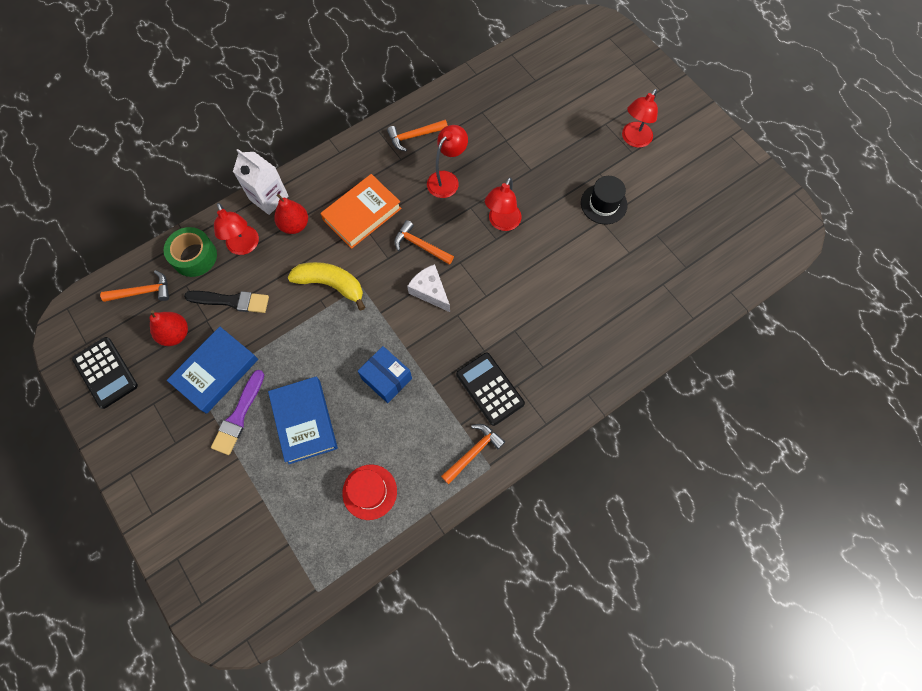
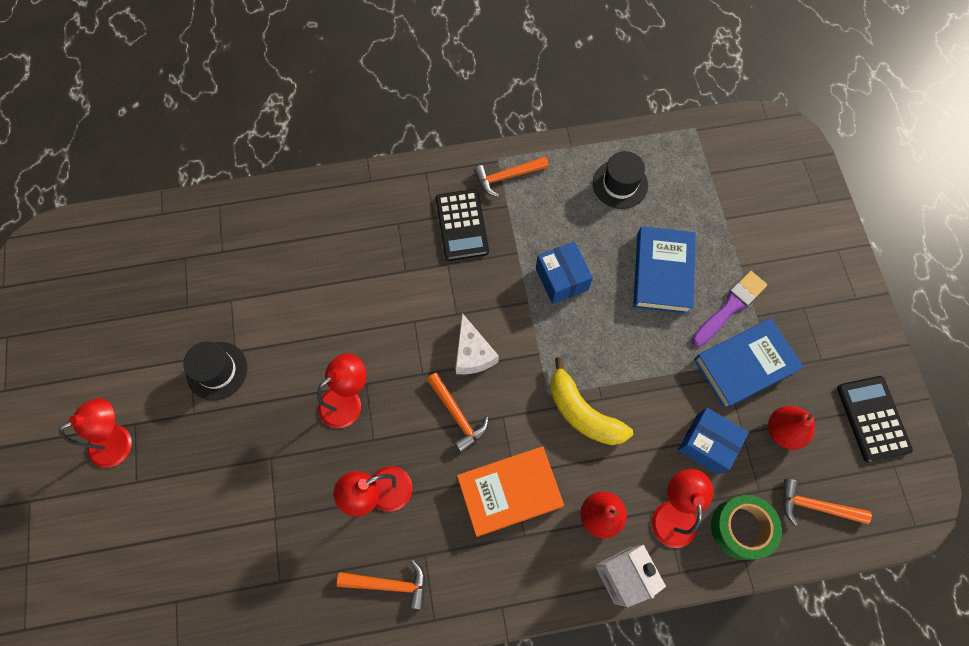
camera: 155 degrees left, 0 degrees up
black brush [184,291,269,313] -> blue box [678,408,749,475]
red hat [342,464,397,520] -> black hat [593,151,648,209]

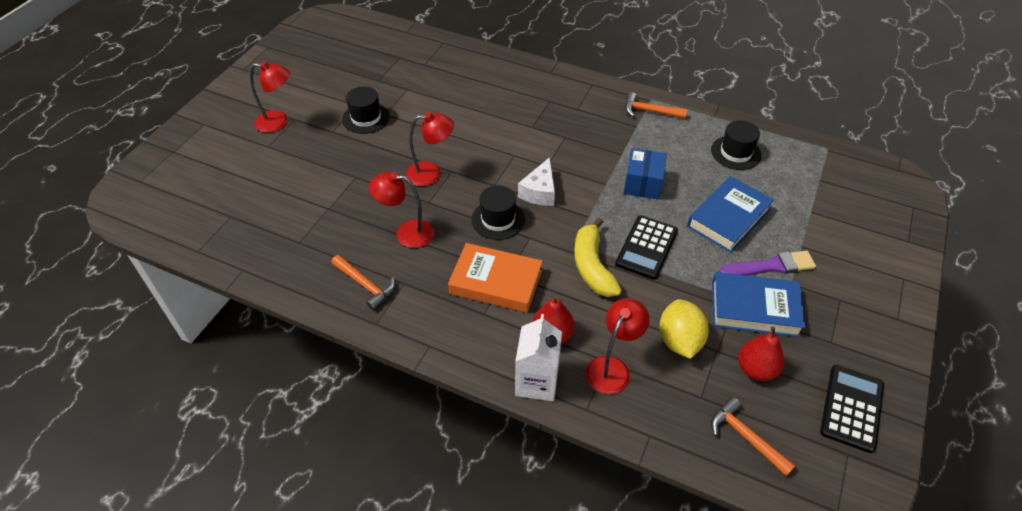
camera: 35 degrees right, 20 degrees down
orange hammer [427,373,489,452] -> black hat [471,185,525,240]
black calculator [436,189,489,261] -> black calculator moved to [615,215,678,280]
blue box [678,408,749,475] -> yellow lemon [659,299,709,359]
green tape [711,495,782,560] -> none

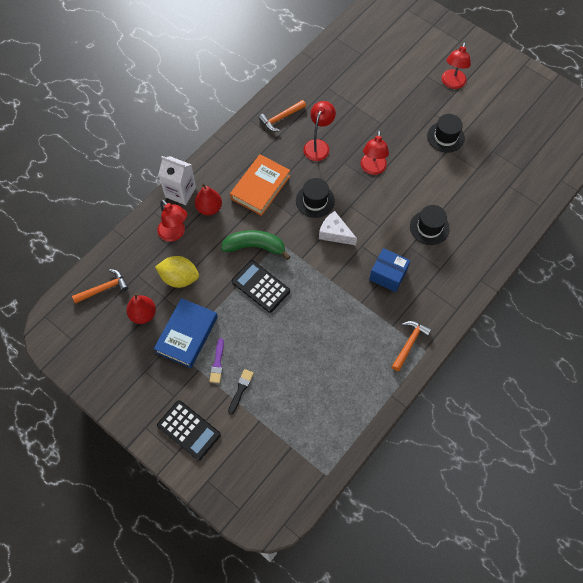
camera: 105 degrees right, 15 degrees up
yellow banana [574,218,622,297] -> green banana [221,230,291,260]
blue box [623,148,667,199] -> blue box moved to [369,248,410,292]
blue book [687,176,774,253] -> none
black hat [711,120,762,170] -> black hat moved to [410,205,450,245]
purple brush [719,251,816,276] -> purple brush [210,338,224,383], size x0.65
black calculator [820,365,884,453] -> black calculator moved to [157,400,221,460]
none -> black brush [228,369,254,414]

